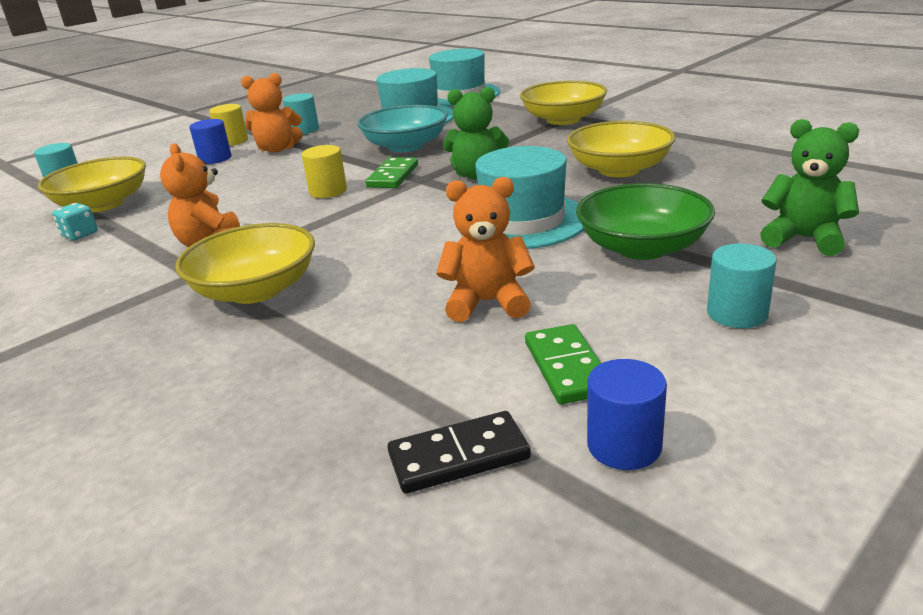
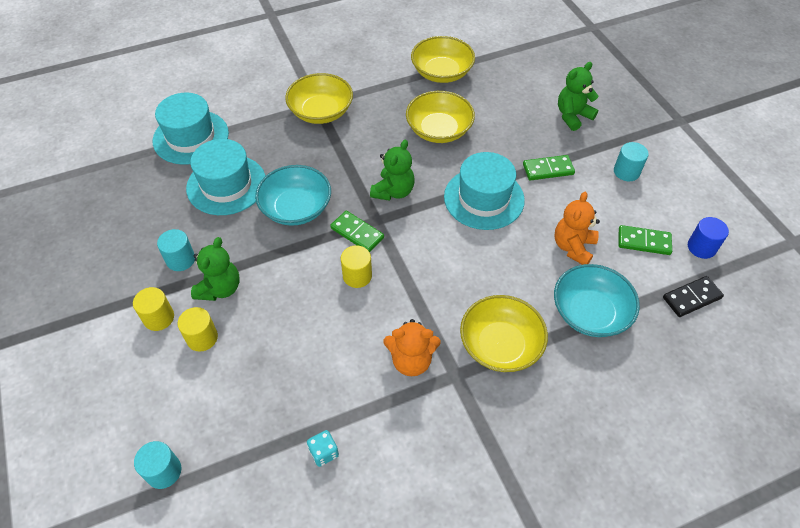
camera: 70 degrees left, 25 degrees up
yellow bowl [38,156,146,212] -> yellow bowl moved to [411,36,475,83]
blue cylinder [189,119,231,164] -> yellow cylinder [178,307,218,352]
orange teddy bear [241,73,303,153] -> green teddy bear [191,237,240,301]
black domino [388,411,531,494] -> black domino turned 60 degrees clockwise [663,276,724,317]
green bowl [576,183,715,260] -> green domino [523,155,575,181]
none -> turquoise bowl [554,264,640,337]

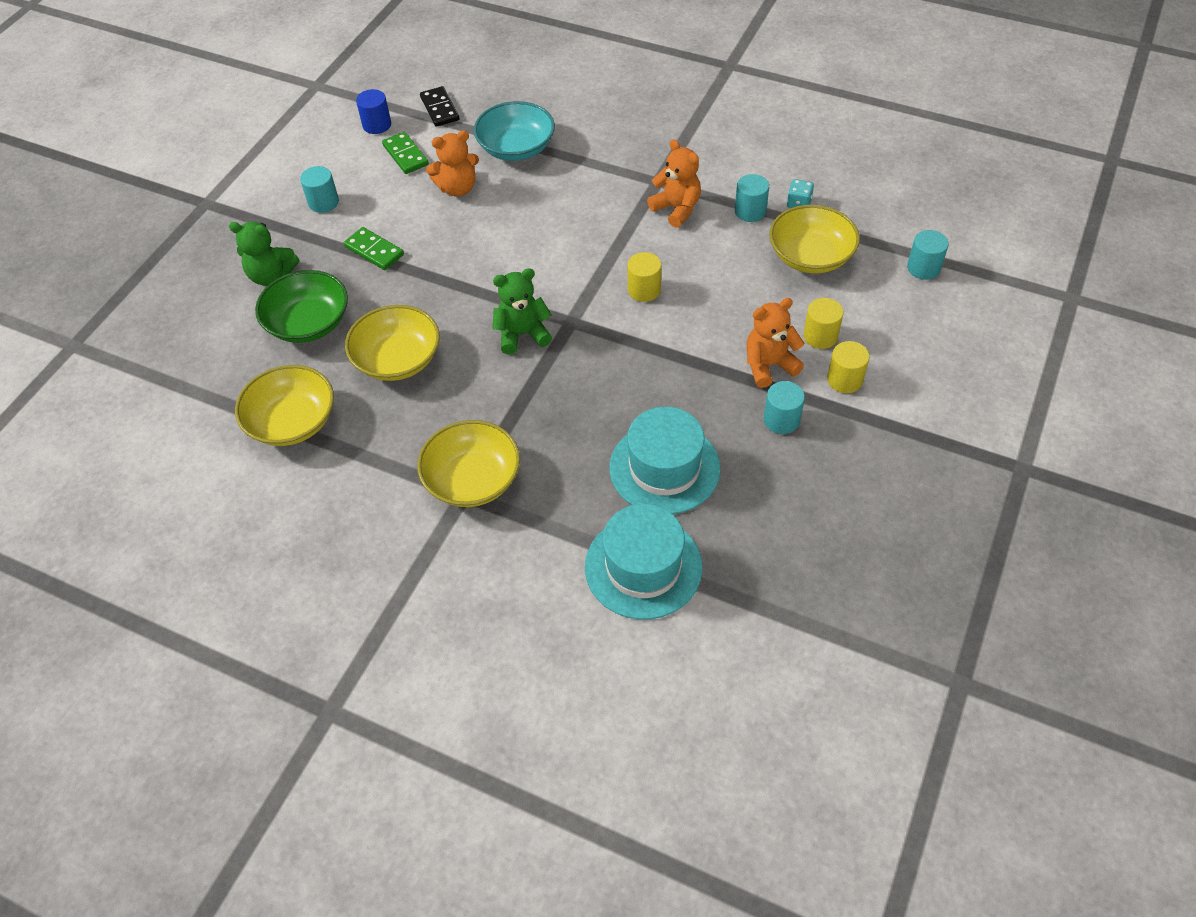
camera: 130 degrees left, 0 degrees up
green teddy bear [191,237,240,301] -> orange teddy bear [747,298,804,388]
turquoise bowl [255,165,331,226] -> none
green domino [330,211,384,252] -> none
turquoise hat [444,152,525,230] -> none
yellow bowl [460,295,548,372] -> yellow bowl moved to [769,205,860,273]
black domino [663,276,724,317] -> black domino turned 45 degrees clockwise [420,86,459,127]
none -> green bowl [255,270,348,343]
none -> turquoise cylinder [735,174,769,222]

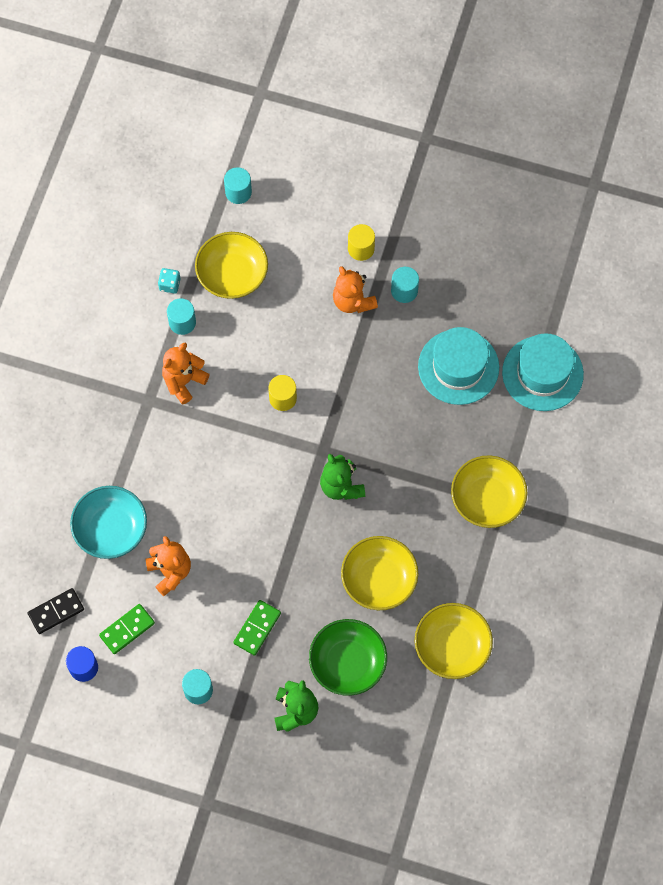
camera: 100 degrees left, 15 degrees up
yellow cylinder [803,298,844,349] -> none

